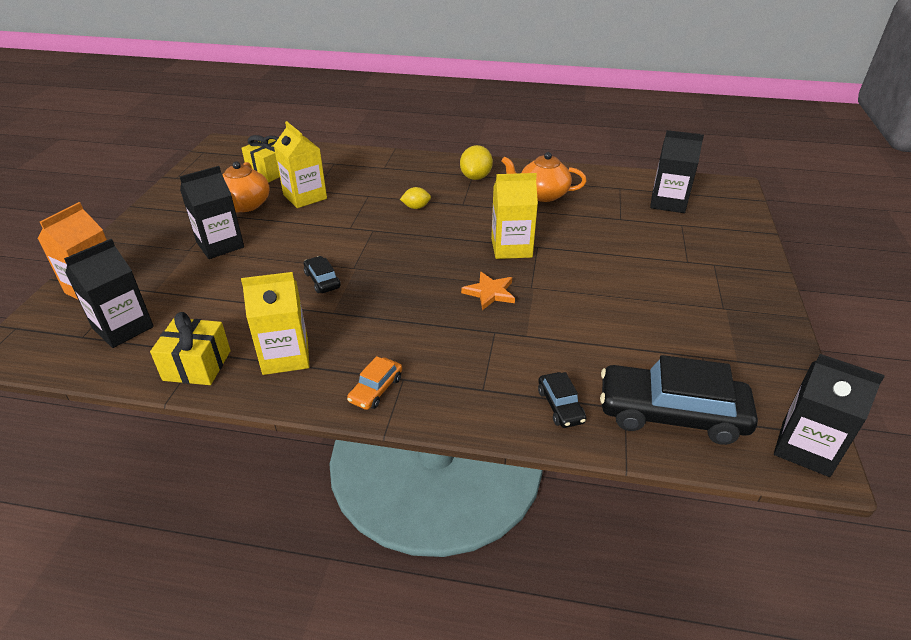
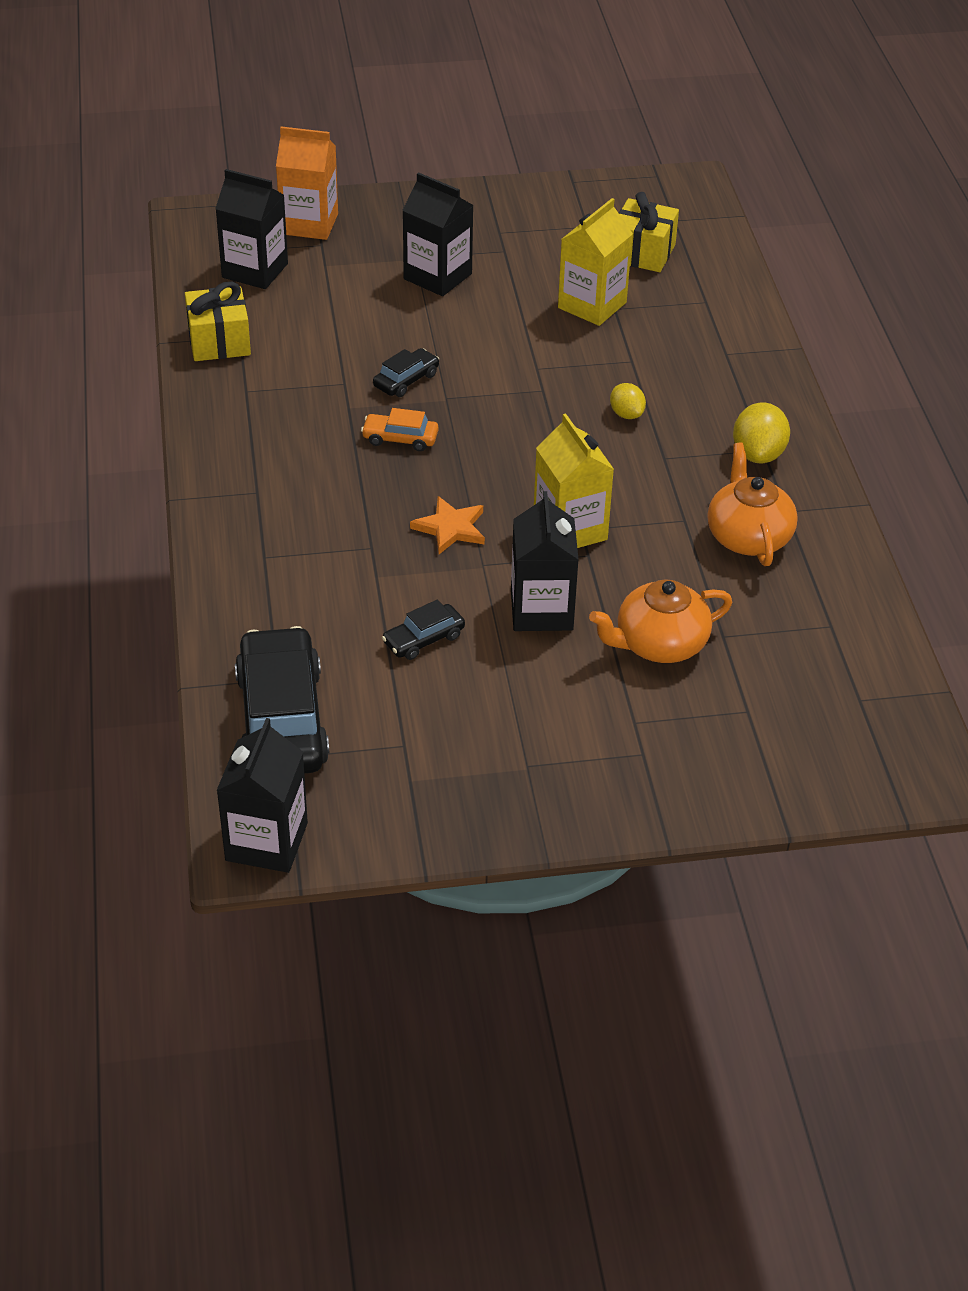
camera: 70 degrees right, 5 degrees up
orange teapot [223,162,270,213] -> orange teapot moved to [589,579,732,663]
yellow carton [241,272,309,375] -> none
orange car [347,356,402,410] -> orange car moved to [361,408,439,451]
yellow lemon [460,145,493,180] -> yellow lemon turned 75 degrees counterclockwise [733,403,790,463]
black car [538,372,586,428] -> black car moved to [382,600,465,660]
black carton [650,130,704,213] -> black carton moved to [511,491,579,631]

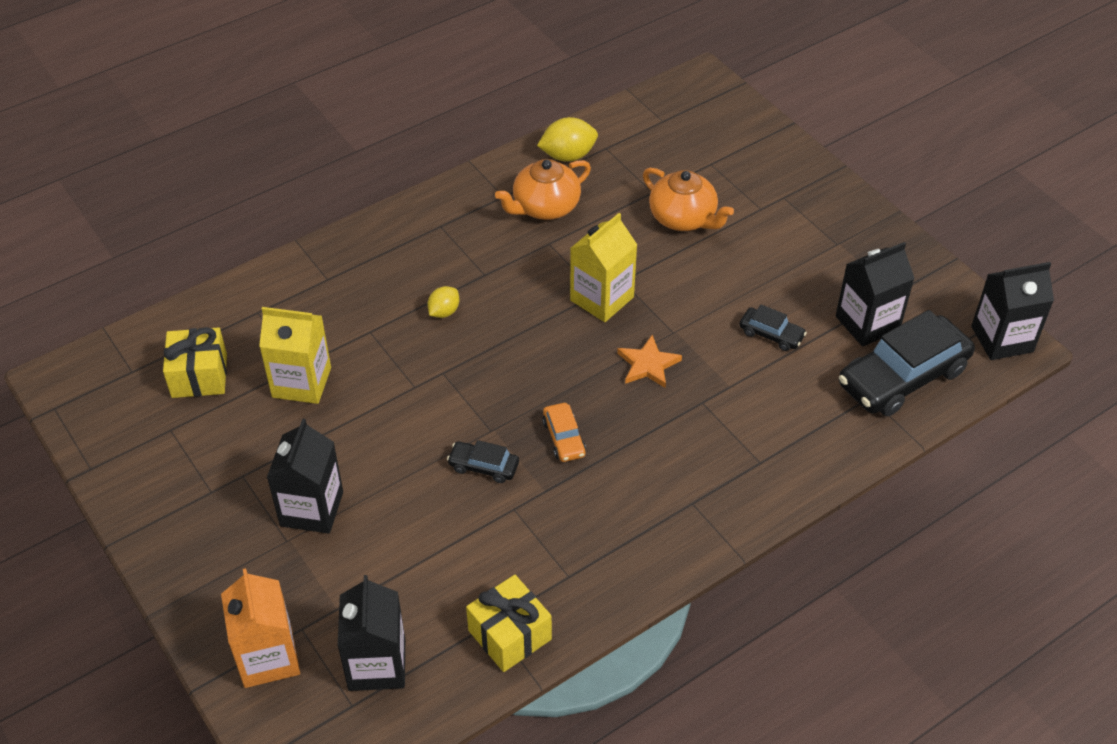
camera: 115 degrees left, 5 degrees up
black carton [511,491,579,631] -> black carton moved to [836,242,915,347]
yellow lemon [733,403,790,463] -> yellow lemon moved to [537,117,598,162]

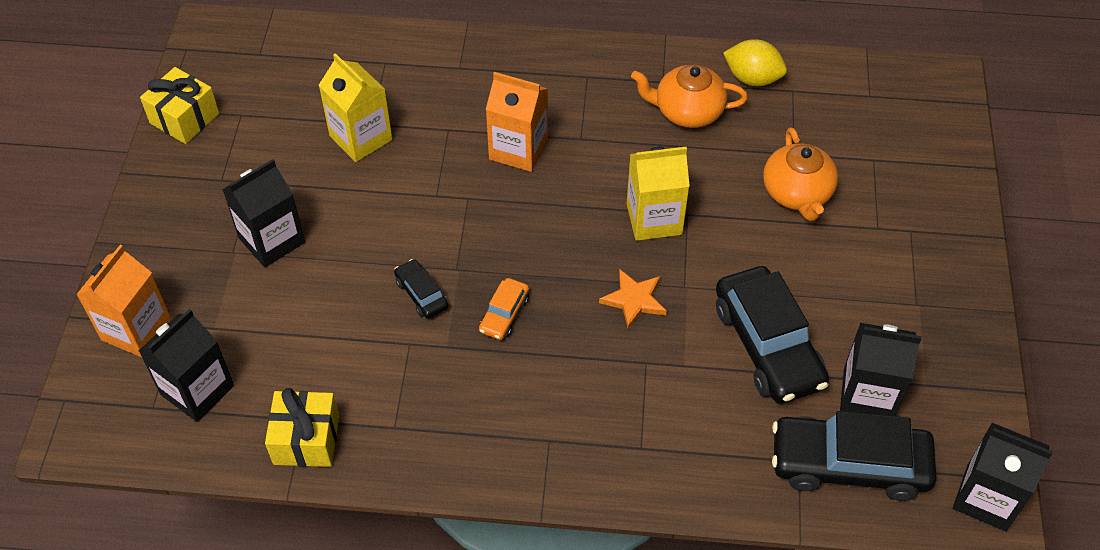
camera: 40 degrees right, 5 degrees up
yellow gift [163,327,227,398] -> yellow gift moved to [140,67,219,144]
yellow lemon [428,286,459,318] -> orange carton [486,72,548,172]
black car [740,305,807,351] -> black car [716,266,829,404], size x2.14

